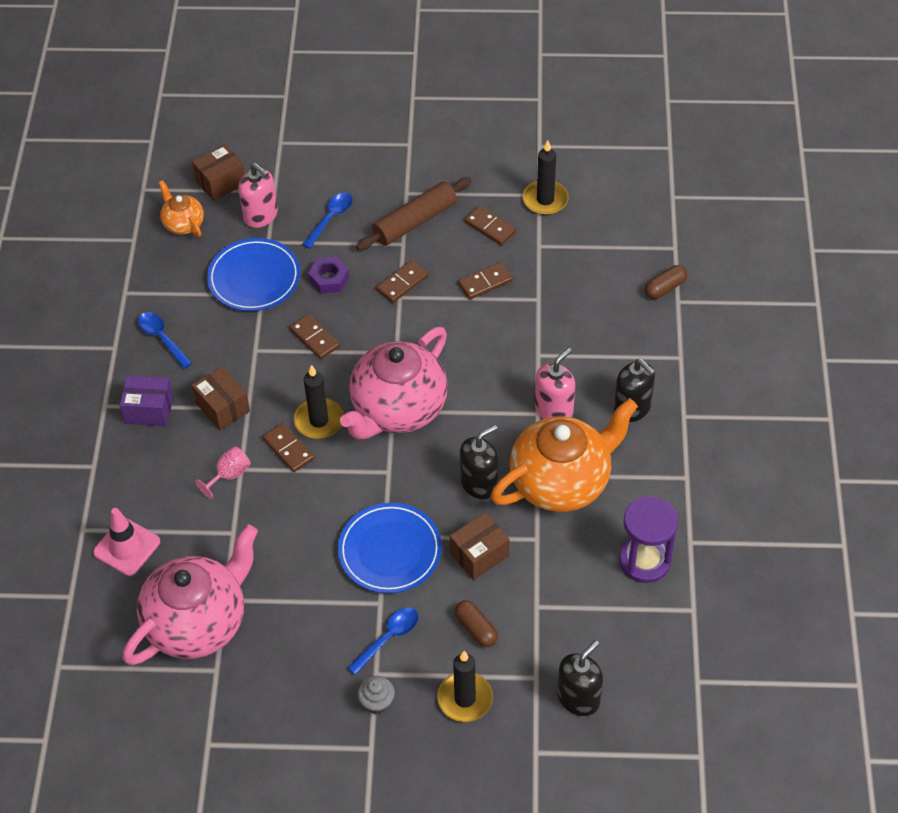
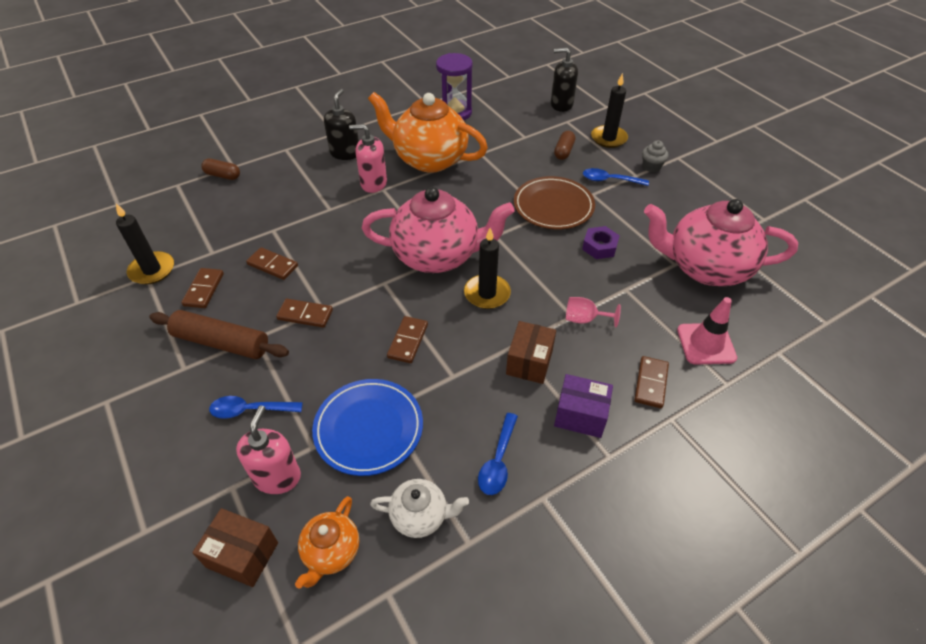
camera: 125 degrees left, 5 degrees down
purple box [120,375,174,426] -> purple box turned 45 degrees counterclockwise [554,374,613,438]
brown domino [263,423,314,472] -> brown domino moved to [634,356,669,408]
purple nut [308,256,349,294] -> purple nut moved to [582,226,620,259]
blue plate [338,503,442,594] -> brown plate [514,176,595,229]
brown box [450,512,510,580] -> none
black soap dispenser [460,425,498,499] -> none
none -> white teapot [370,479,469,538]

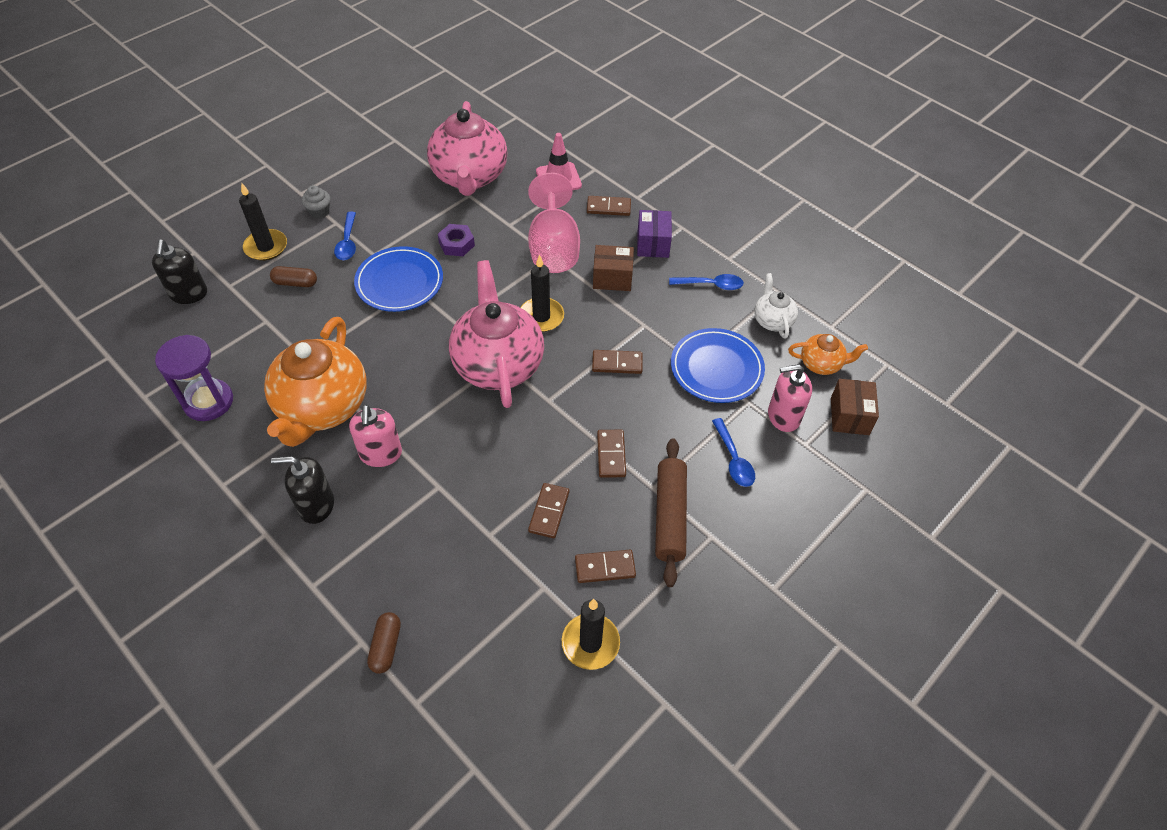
camera: 105 degrees left, 5 degrees up
brown plate [514,176,595,229] -> blue plate [354,246,443,312]
pink goblet [566,297,621,327] -> pink goblet [528,173,580,273], size x2.19

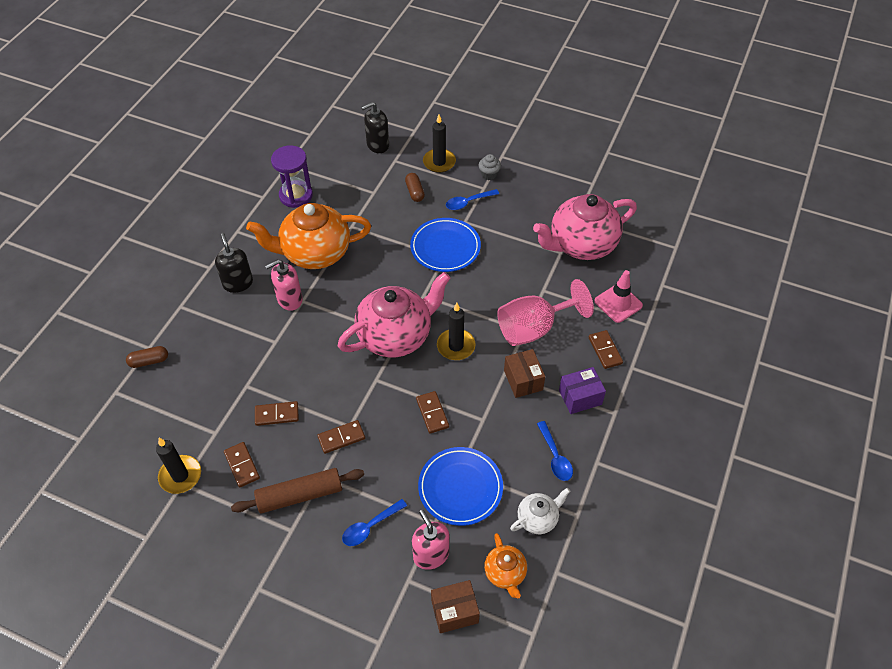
camera: 70 degrees right, 0 degrees up
purple nut [438,224,475,256] -> none

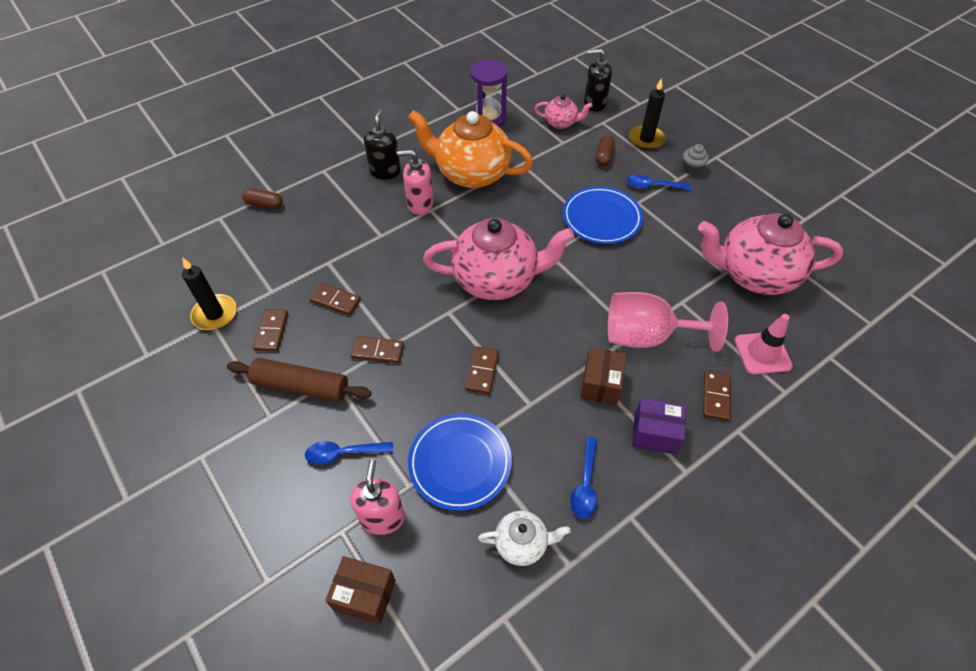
camera: 30 degrees right, 0 degrees up
black candle [437,303,476,360] -> none
orange teapot [484,533,527,598] -> none
none -> pink teapot [534,94,593,129]

